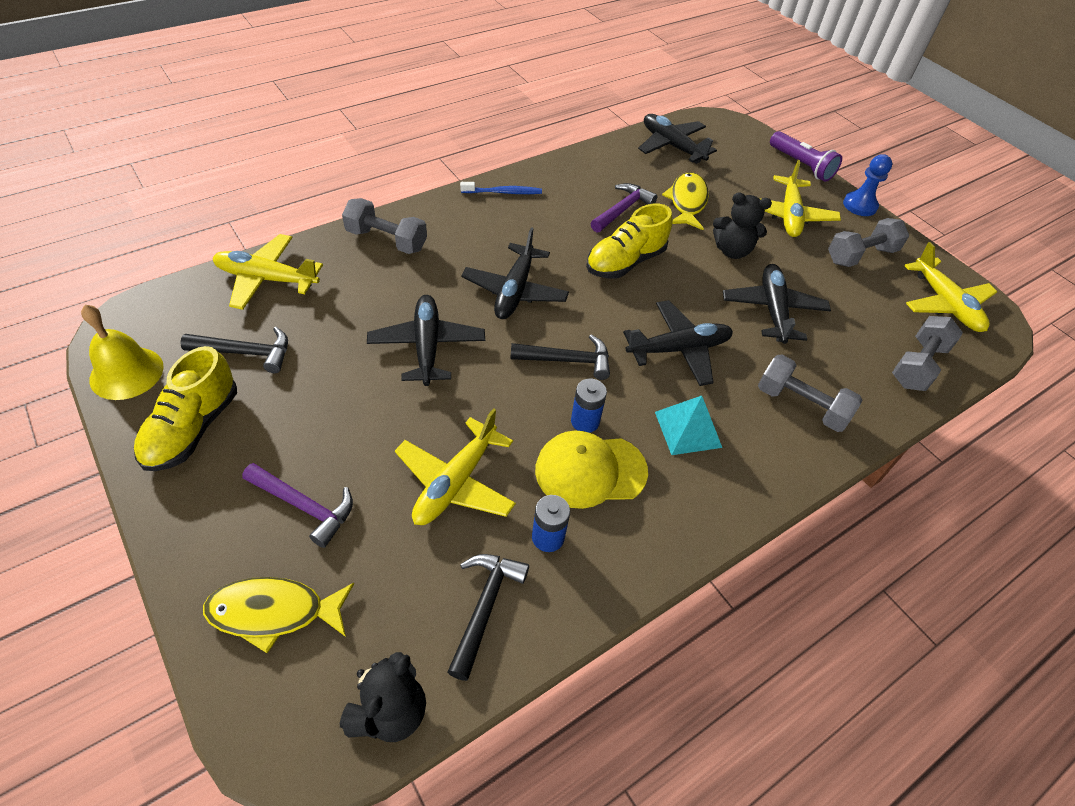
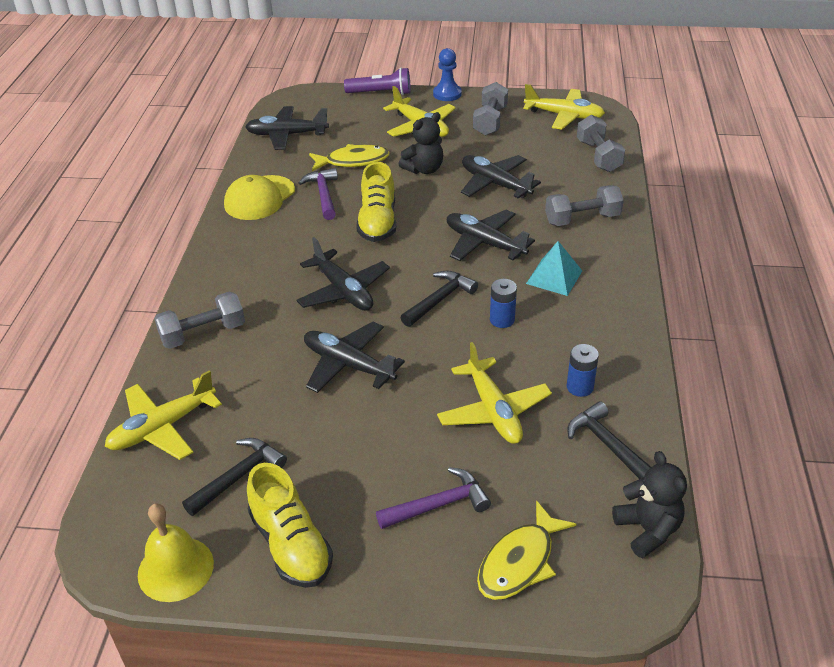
camera: 45 degrees left, 10 degrees down
blue toothbrush [460,182,542,194] -> none
yellow cap [535,430,648,509] -> yellow cap moved to [224,175,295,220]
black plane [623,300,733,386] -> black plane turned 75 degrees counterclockwise [447,210,535,261]
yellow fish [662,172,709,230] -> yellow fish turned 120 degrees clockwise [309,144,390,171]

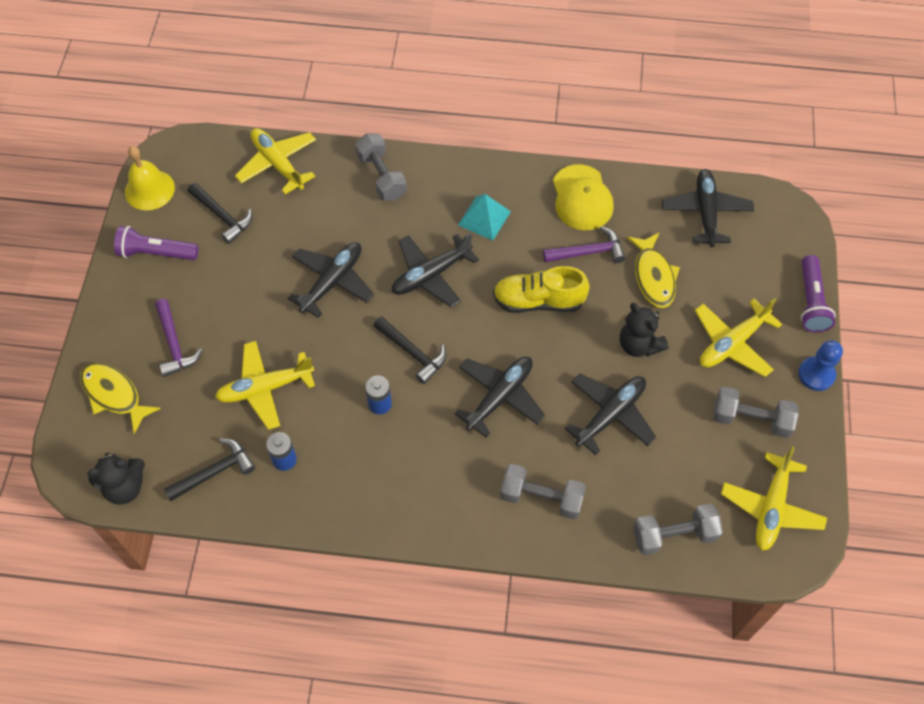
camera: 90 degrees right, 20 degrees up
yellow cap [224,175,295,220] -> yellow cap turned 135 degrees counterclockwise [553,164,614,230]
yellow shoe [247,463,333,588] -> purple flashlight [114,226,198,260]
turquoise pyramid [526,241,582,296] -> turquoise pyramid moved to [458,194,511,241]
grey dumbbell [545,185,624,226] -> grey dumbbell turned 60 degrees counterclockwise [500,464,586,519]

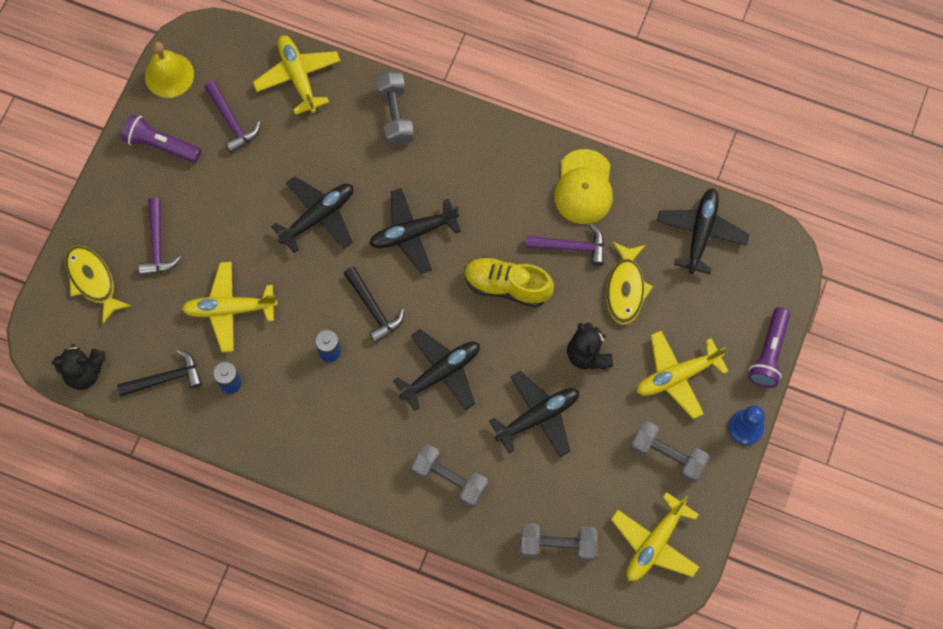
camera: 15 degrees right, 10 degrees up
black hammer [188,183,252,244] -> purple hammer [204,81,260,153]
turquoise pyramid [458,194,511,241] -> none

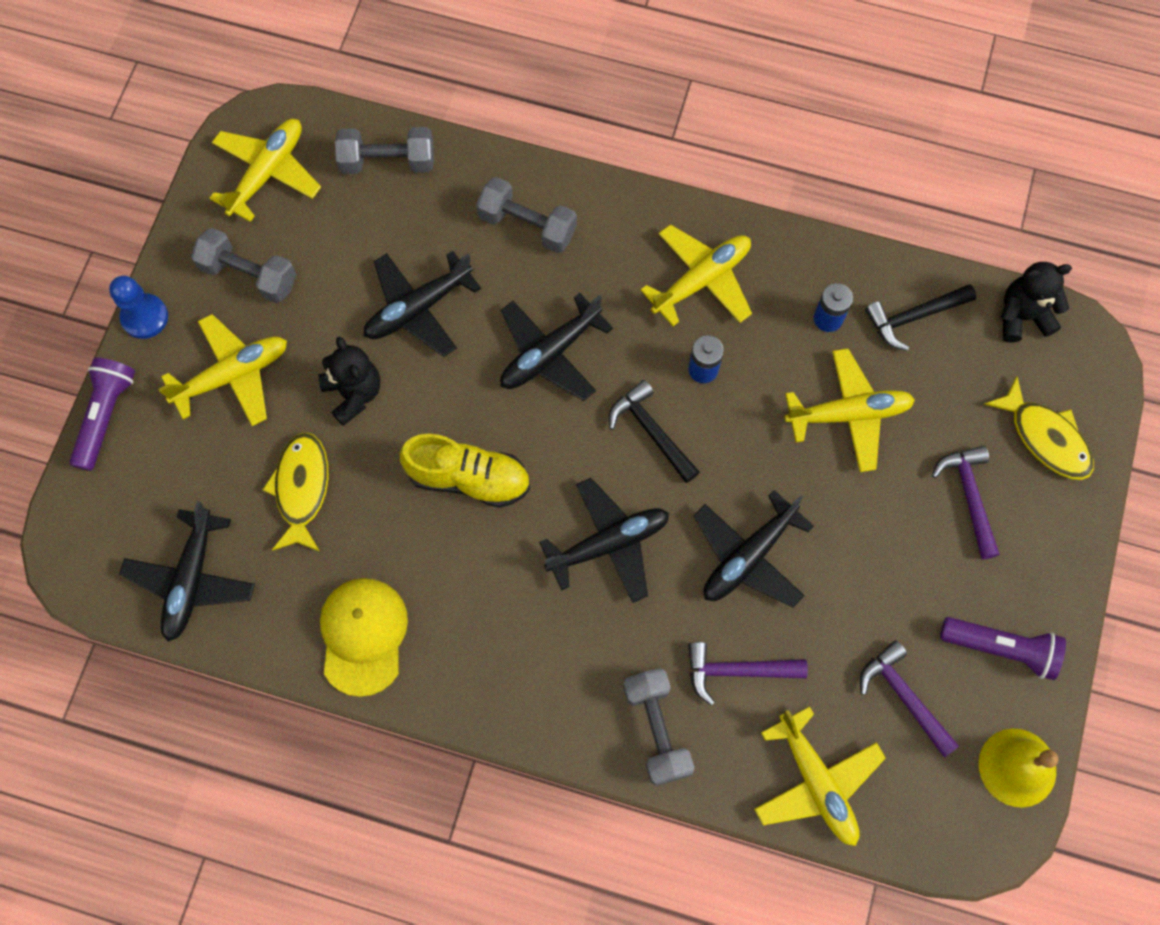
camera: 175 degrees right, 0 degrees up
purple hammer [526,224,604,266] -> purple hammer moved to [688,642,808,706]
none -> yellow plane [640,224,752,326]

